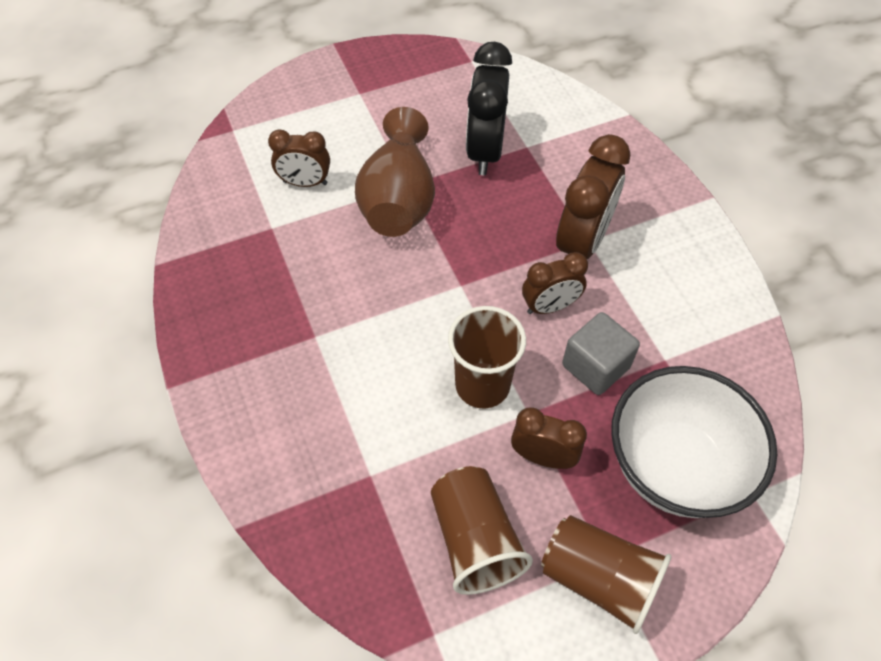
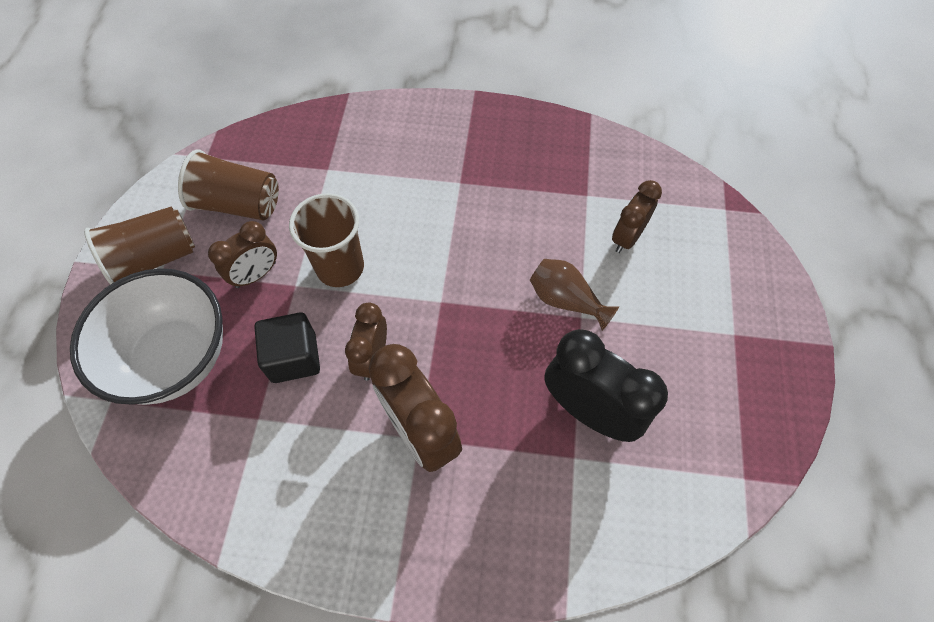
camera: 120 degrees right, 5 degrees up
brown vase [355,107,435,237] -> brown vase [530,259,619,331], size x0.58
grey cube [562,312,640,395] -> black cube [254,312,320,383]

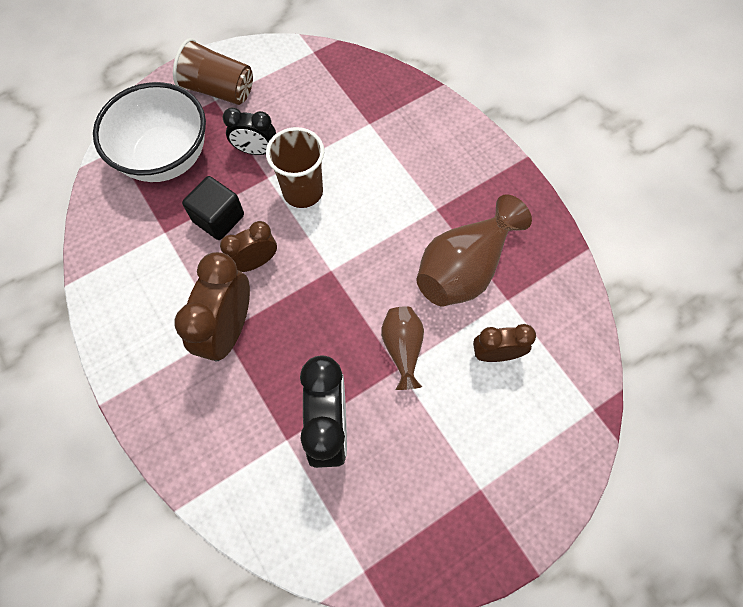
camera: 50 degrees right, 5 degrees up
brown cup [178,149,279,220] -> none
brown clock [208,221,277,288] -> black clock [222,108,276,155]
none -> brown vase [417,194,532,307]

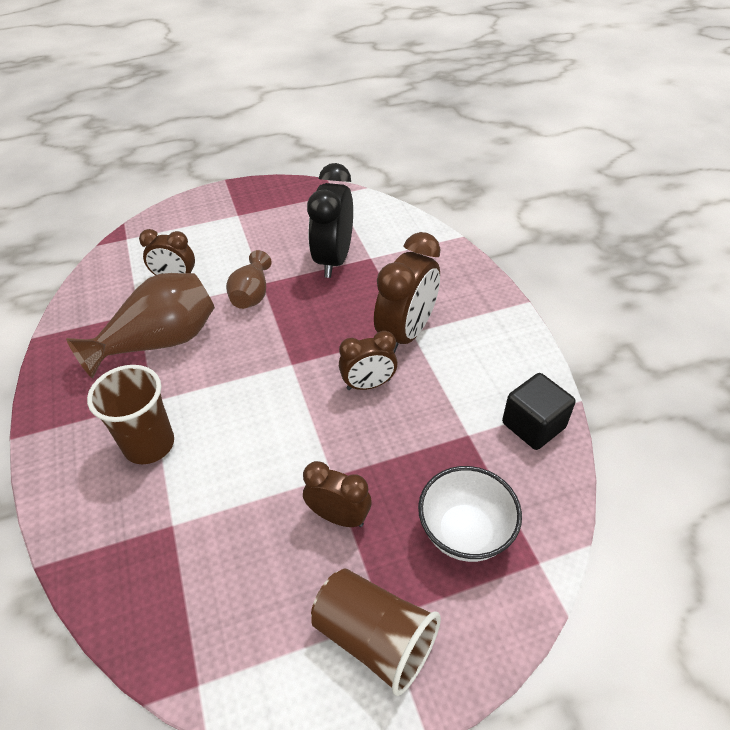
camera: 165 degrees left, 20 degrees down
white bowl [93,82,206,182] -> white bowl [418,466,522,562], size x0.66
black cube [182,176,244,240] -> black cube moved to [502,373,576,450]
black clock [222,108,276,155] -> brown clock [303,461,372,527]
brown cup [266,127,324,208] -> brown cup moved to [87,365,174,464]

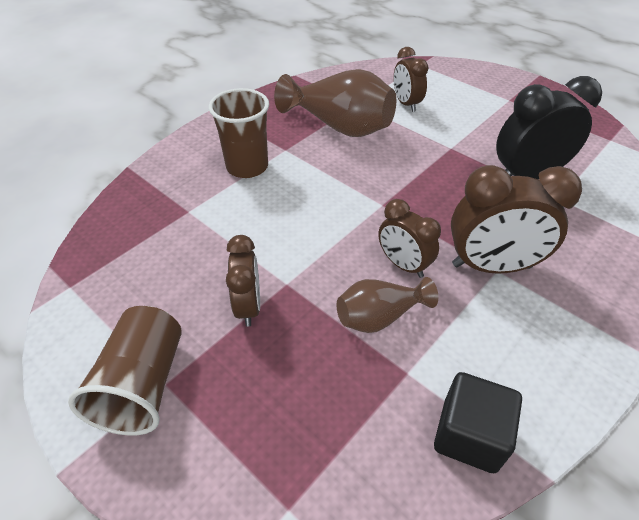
camera: 60 degrees right, 0 degrees up
brown vase [226,250,272,309] -> brown vase moved to [337,277,438,333]
white bowl [418,466,522,562] -> none

